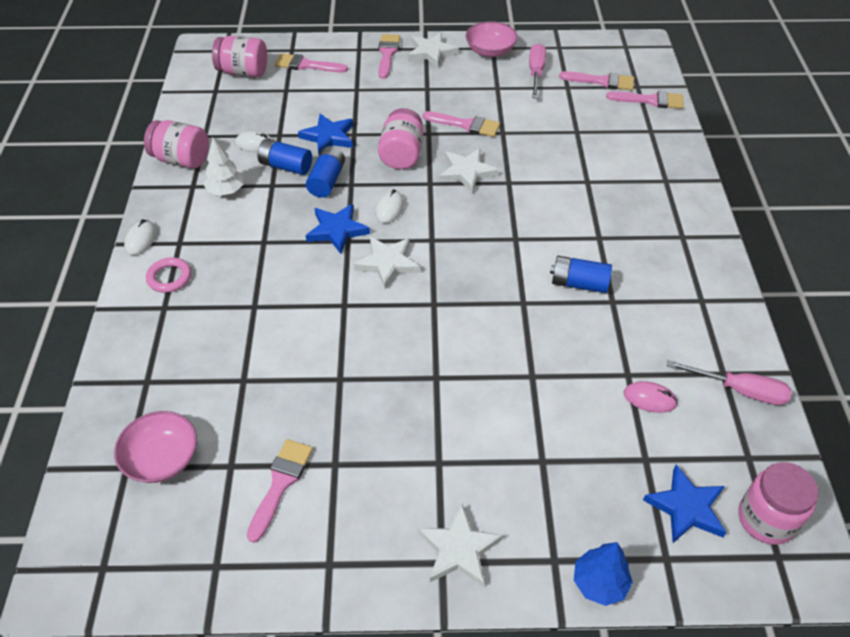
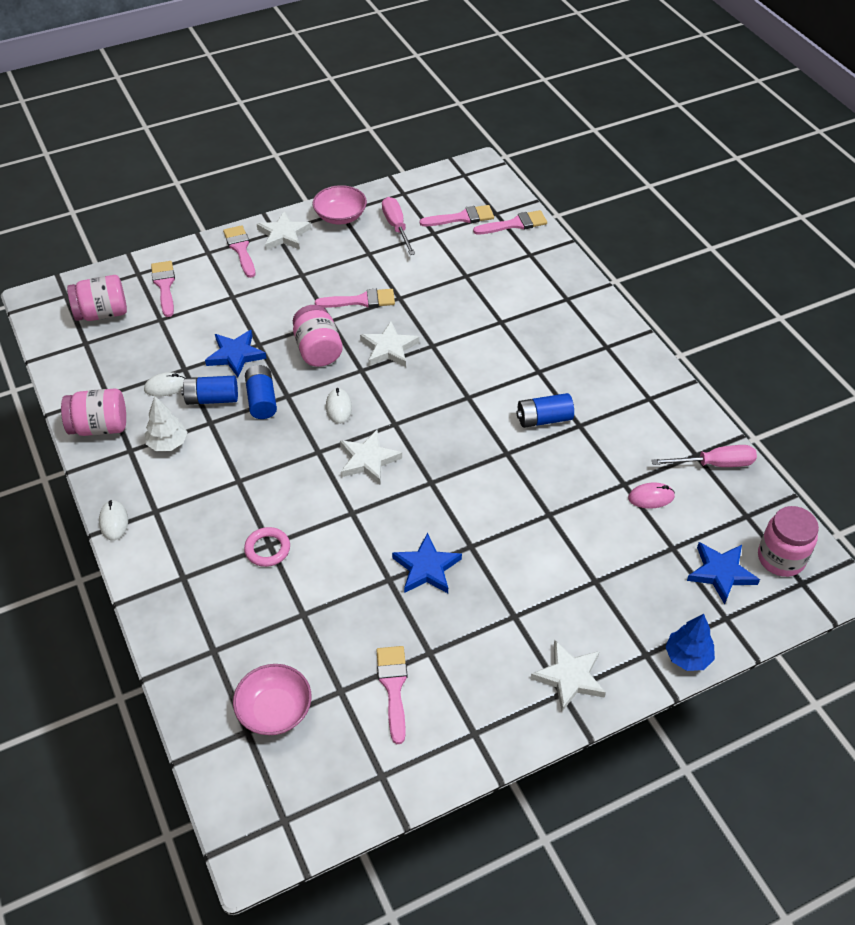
camera: 25 degrees left, 0 degrees up
pink ring [146,257,191,293] -> pink ring moved to [244,527,290,567]
pink brush [275,53,348,72] -> pink brush turned 90 degrees clockwise [151,261,175,317]
blue star [306,204,370,254] -> blue star moved to [392,533,462,593]

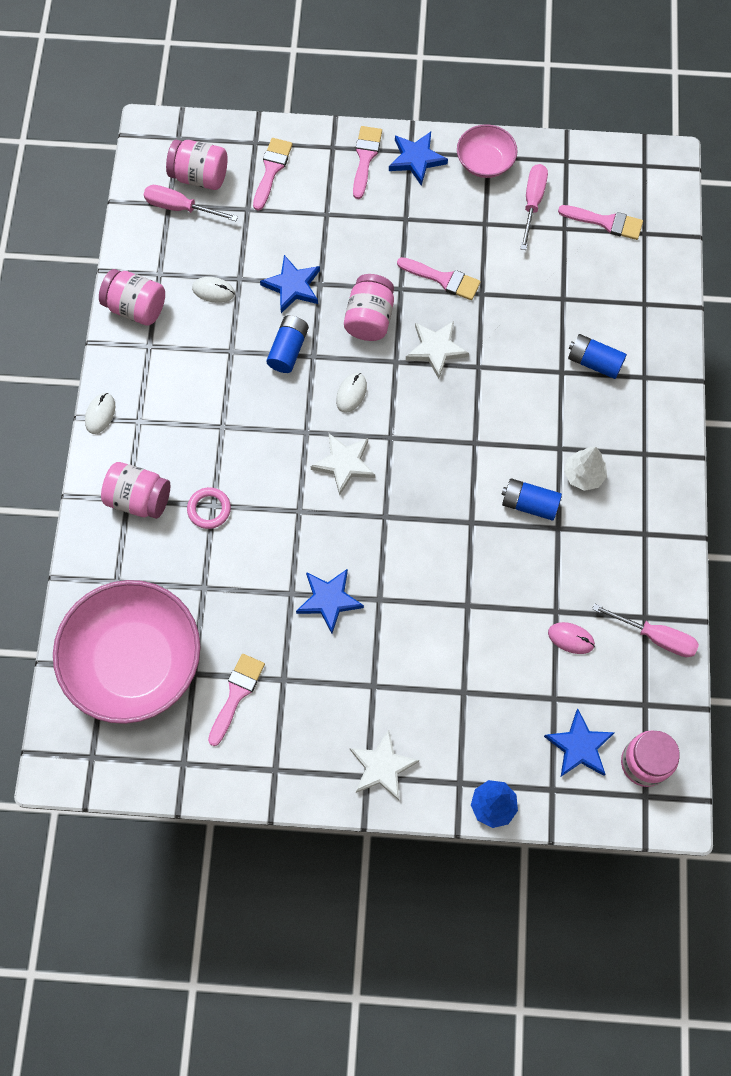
camera: 30 degrees right, 20 degrees up
white tree [145,396,187,451] -> white tree moved to [564,447,607,491]
blue battery [181,376,238,405] -> blue battery moved to [568,334,627,379]
pink bowl [233,664,311,735] -> pink bowl [53,580,201,724], size x2.07
white star [257,211,311,250] -> blue star [389,132,448,186]
pink brush [473,210,547,235] -> none
none -> pink jar [101,462,170,519]
none -> pink screwdriver [144,185,238,221]

